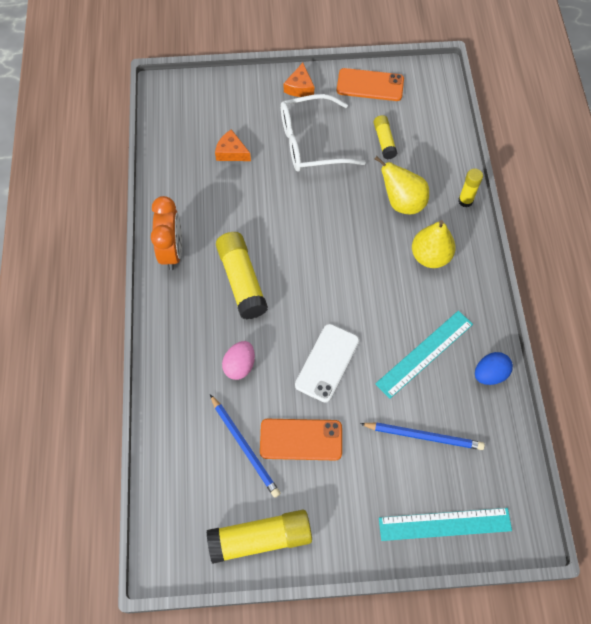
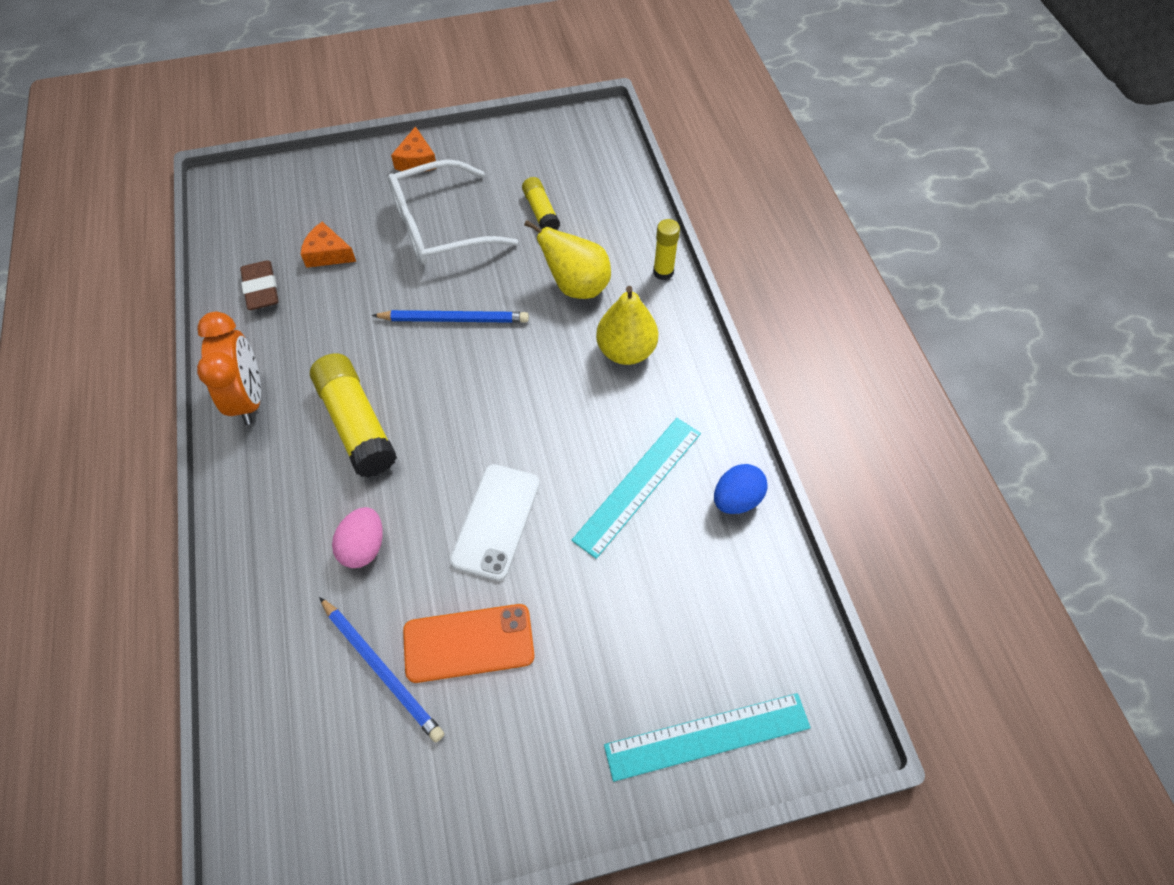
camera: 10 degrees left, 5 degrees down
yellow glue stick [206,510,312,564] -> none
orange phone [337,68,404,101] -> none
blue pencil [360,422,485,450] -> blue pencil moved to [372,310,529,323]
none -> brown eraser [240,260,279,310]

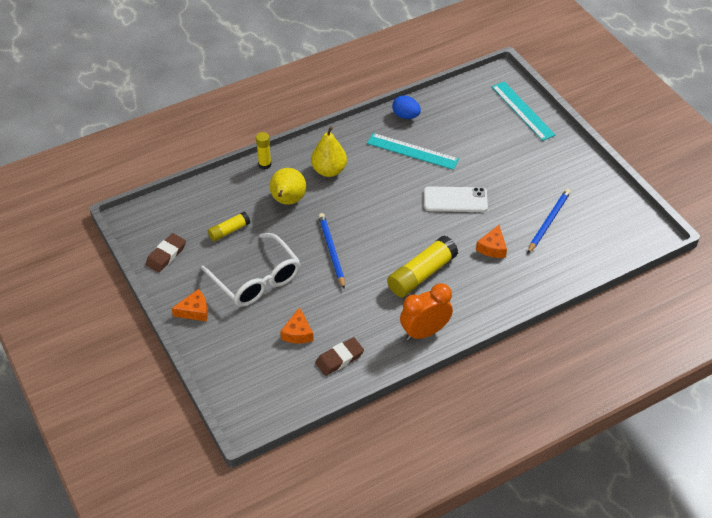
camera: 105 degrees left, 10 degrees down
pink egg [332,507,383,568] -> orange cheese [476,225,507,258]
orange phone [403,604,535,683] -> none
none -> brown eraser [145,233,186,273]

